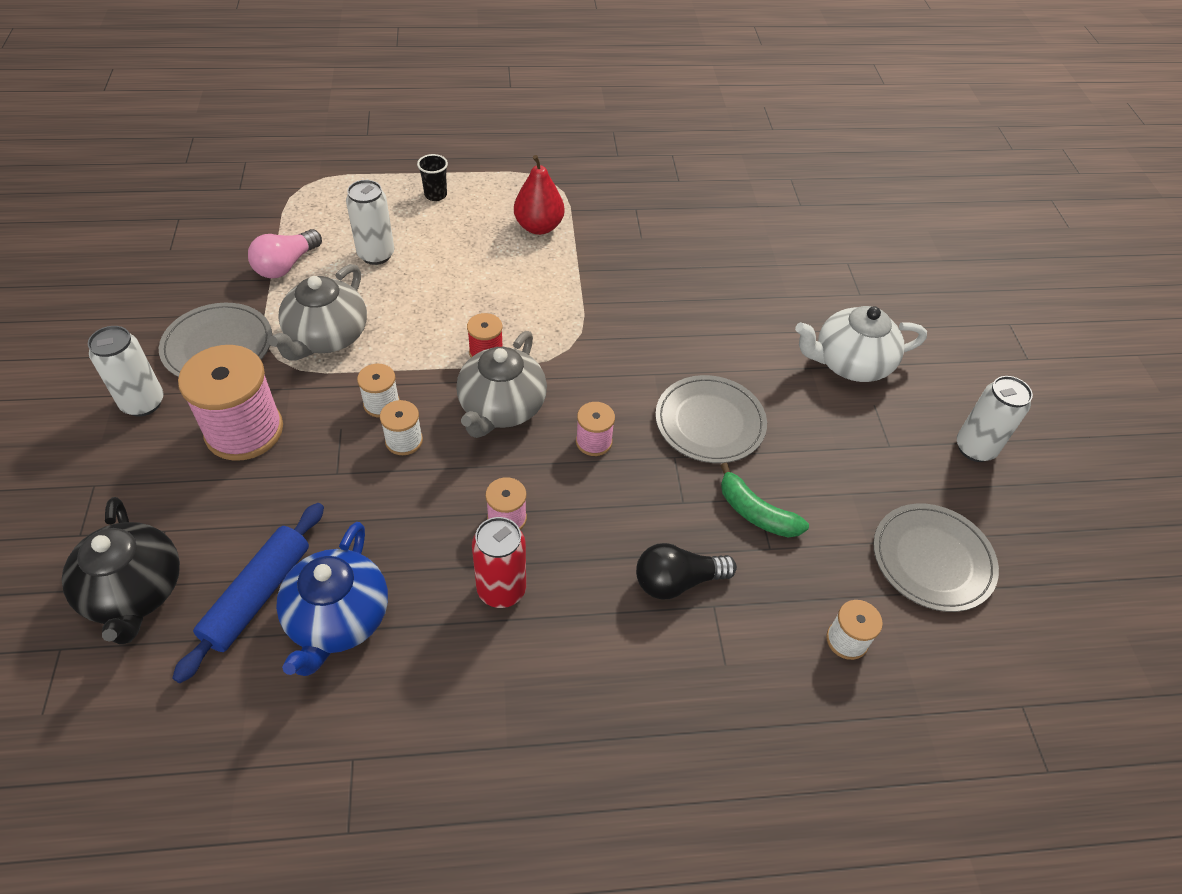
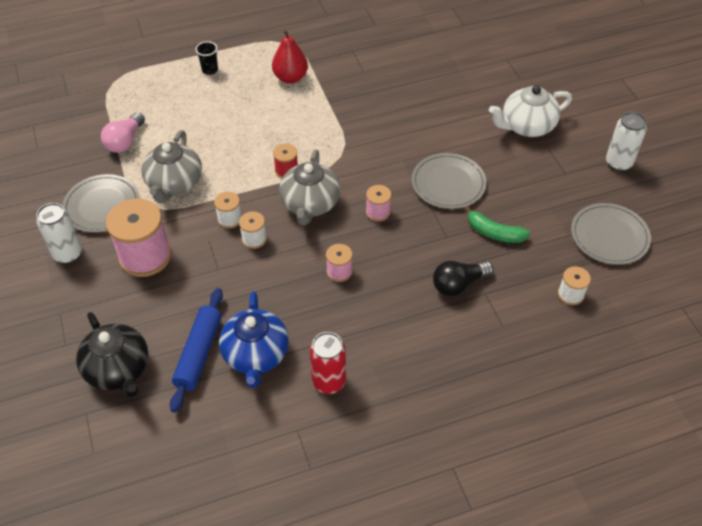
camera: 10 degrees left, 0 degrees up
white can [346,180,394,265] -> none
red can [472,517,526,608] -> red can moved to [310,332,346,394]

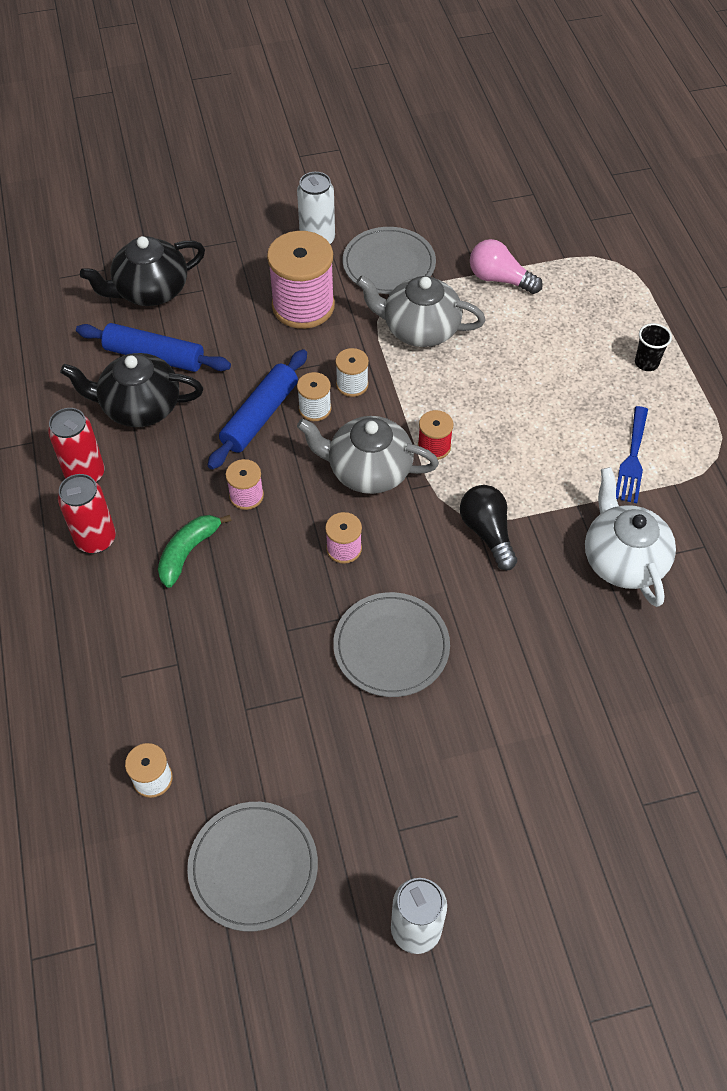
camera: 95 degrees right, 5 degrees up
blue teapot [219,291,289,388] -> black teapot [60,353,203,427]
red pear [272,29,308,83] -> blue fork [616,406,648,503]
black light bulb [433,261,493,296] -> black light bulb moved to [460,485,517,570]
green banana [464,206,530,243] -> green banana moved to [158,515,232,588]
white teapot [489,85,572,137] -> white teapot moved to [585,467,676,607]
none -> red can [58,474,116,553]
none -> blue rolling pin [208,349,307,470]

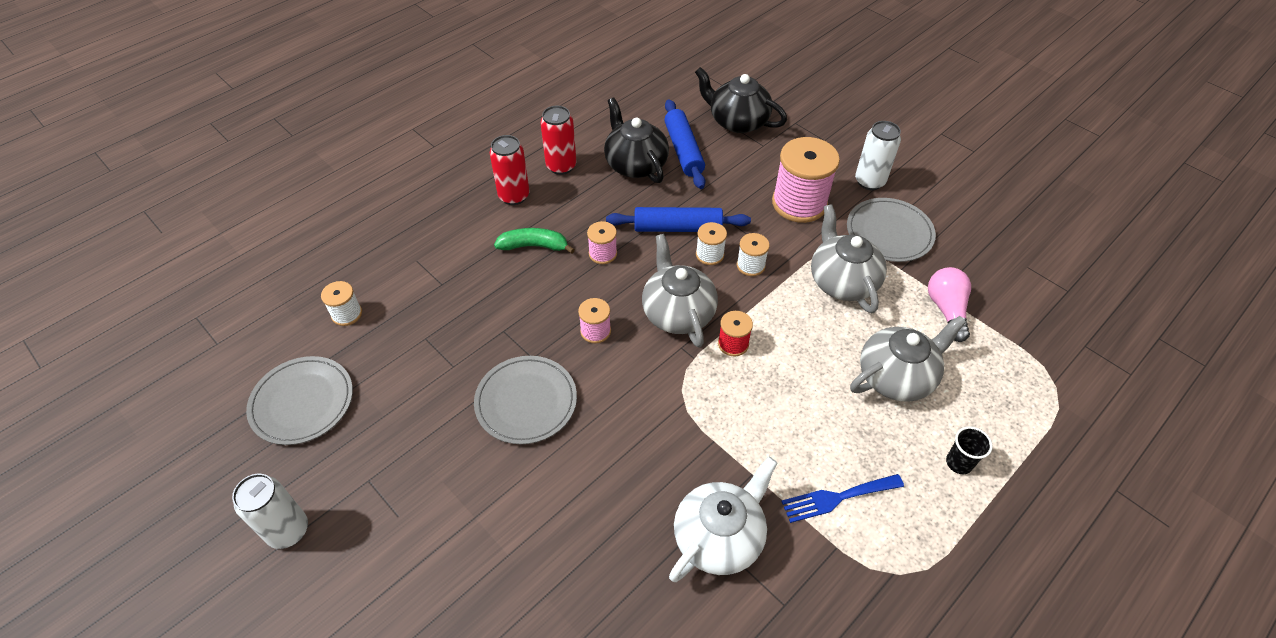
camera: 60 degrees right, 5 degrees down
black light bulb [460,485,517,570] -> none
none -> grey teapot [850,316,967,402]

